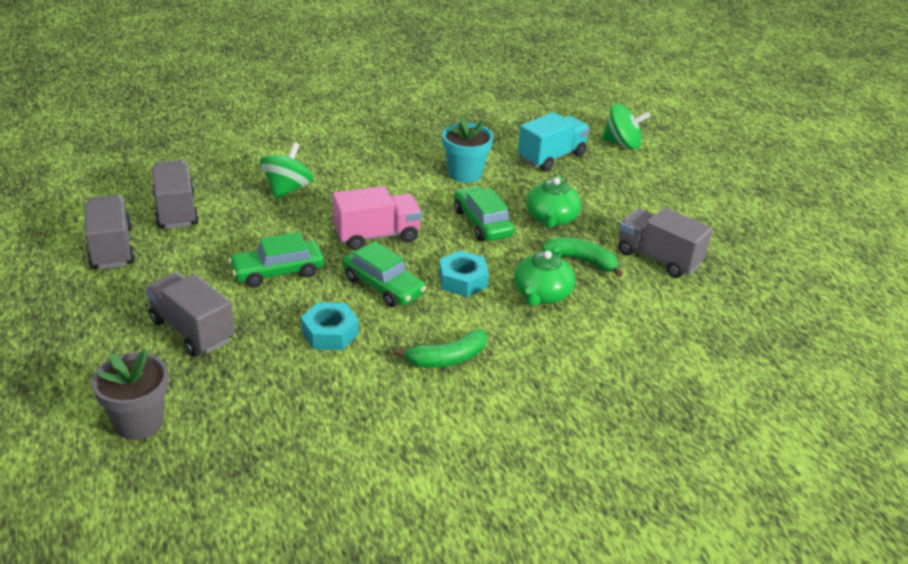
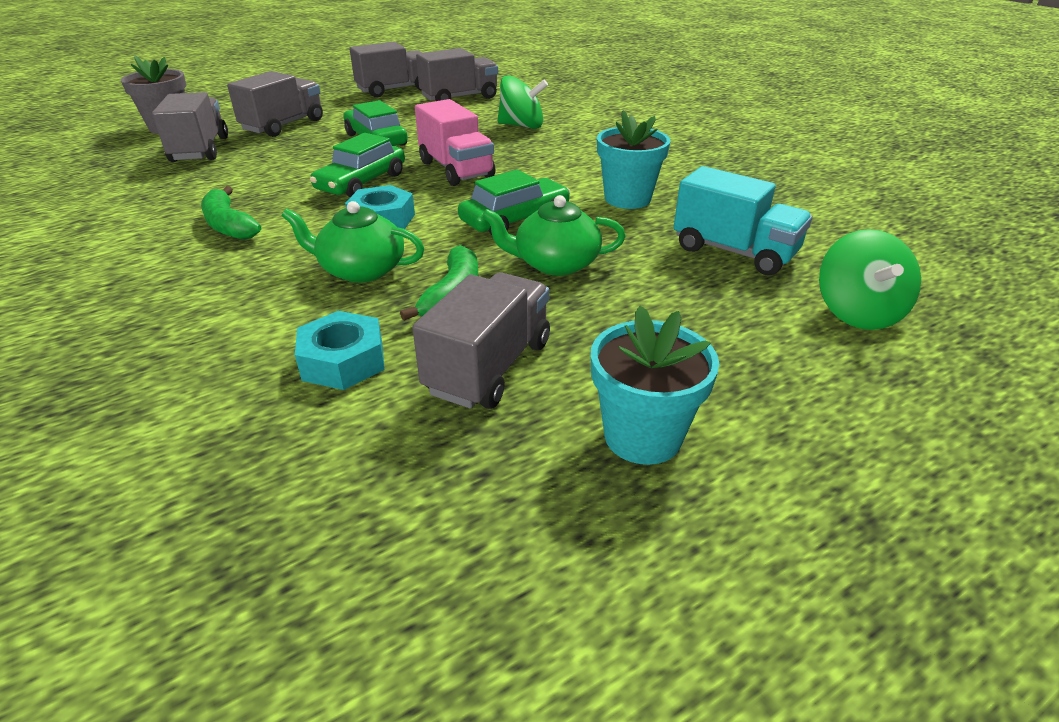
camera: 80 degrees right, 0 degrees up
turquoise nut [301,302,359,350] -> turquoise nut moved to [295,311,385,390]
none -> grey truck [152,92,228,162]
none -> turquoise flower pot [591,306,719,465]

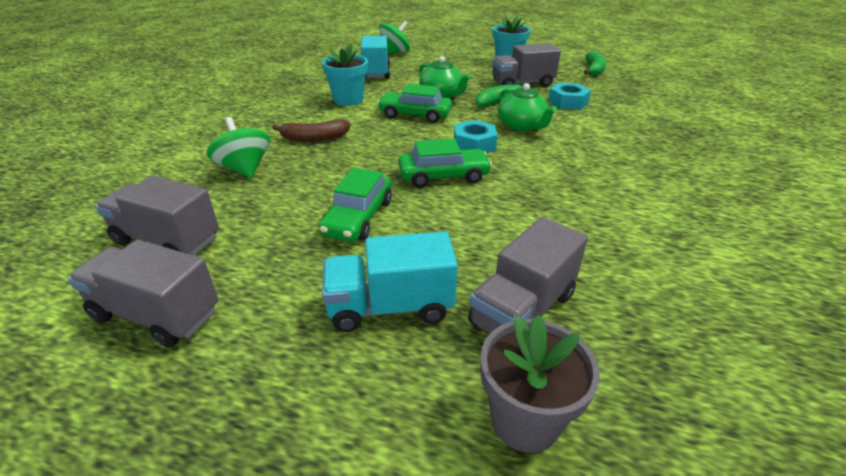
camera: 130 degrees left, 0 degrees up
green banana [201,186,261,240] -> green banana moved to [584,51,606,76]
grey truck [227,71,323,137] -> turquoise truck [322,232,458,332]
pink truck [415,99,496,186] -> none
none -> brown banana [272,119,350,142]

